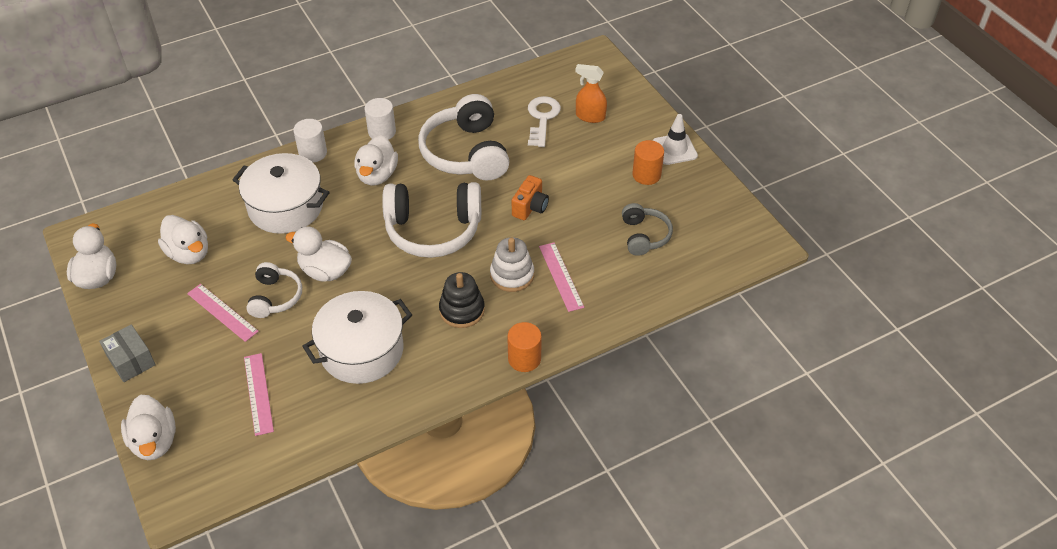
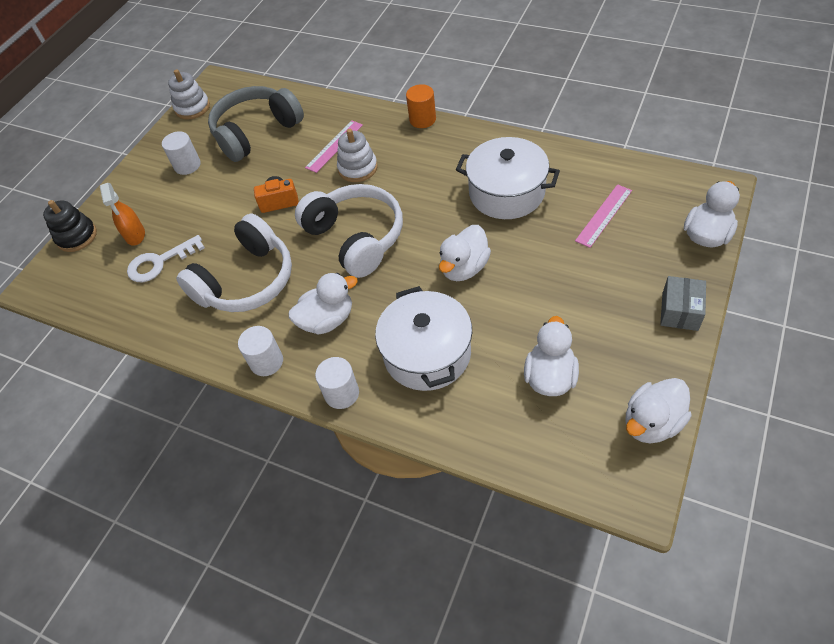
camera: 120 degrees left, 5 degrees up
pink ruler [187,284,259,342] -> none
white headphones [246,262,302,318] -> none
white duck [285,227,352,282] -> white duck turned 45 degrees clockwise [439,225,491,281]
black stacking toy [439,272,485,328] -> black stacking toy moved to [43,200,97,252]
grey headphones [622,203,673,256] -> grey headphones [208,86,304,162], size x1.83
orange cylinder [632,140,664,185] -> white cylinder [162,131,201,175]
white traffic cone [653,114,698,165] -> none
none -> white stacking toy [168,69,210,119]

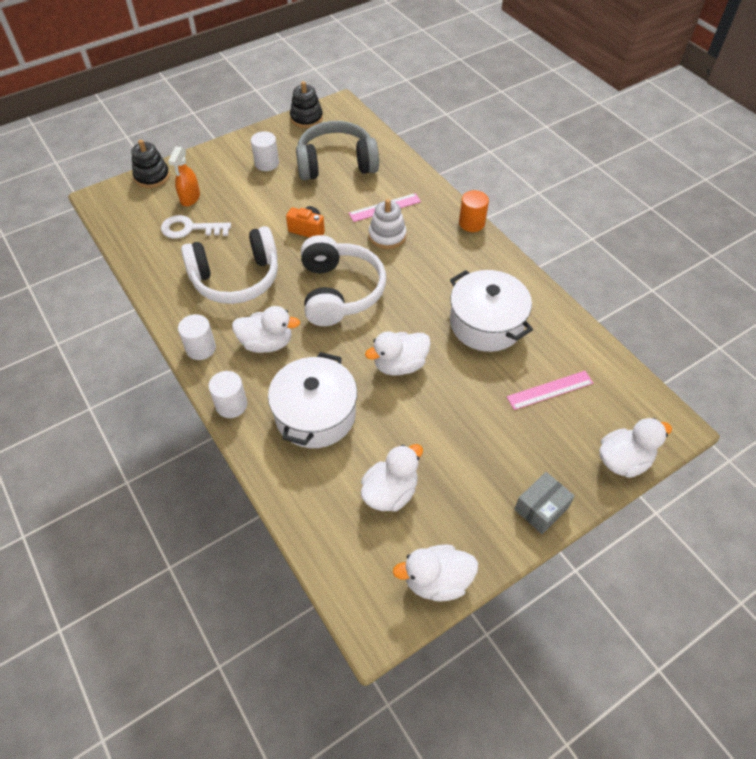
camera: 25 degrees right, 0 degrees up
white stacking toy [168,69,210,119] -> black stacking toy [290,81,323,128]

